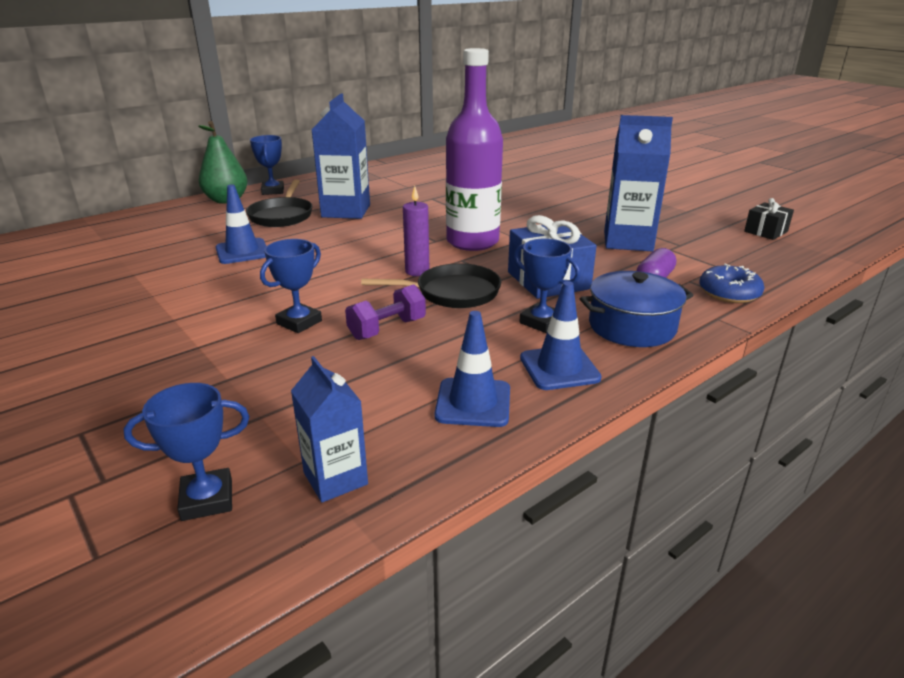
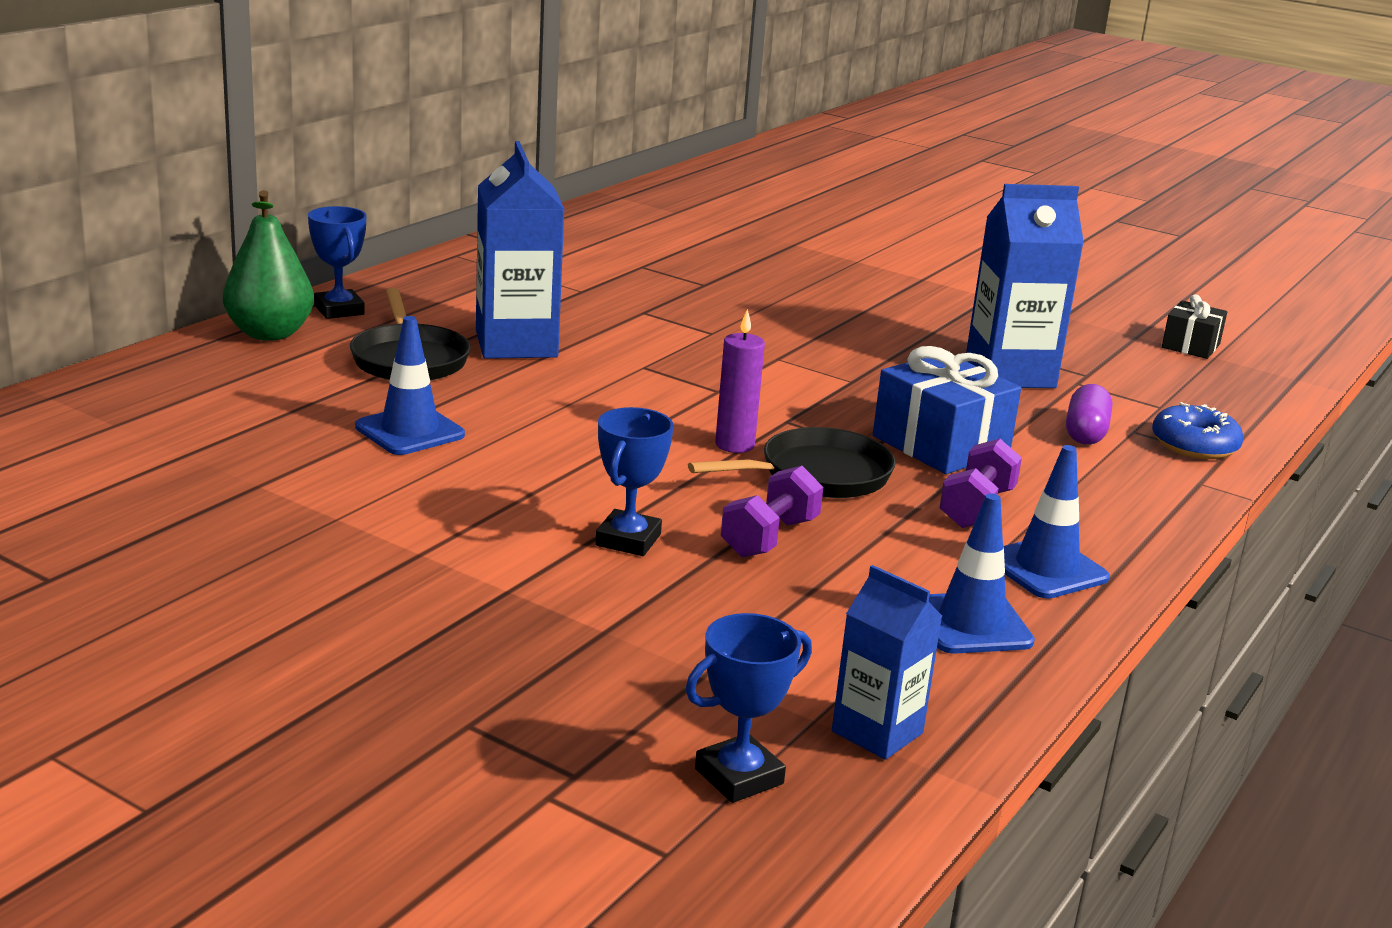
camera: 20 degrees left, 5 degrees down
purple bottle [446,48,503,251] -> none
blue trophy [514,238,580,333] -> purple dumbbell [940,439,1022,528]
blue pot [580,271,694,347] -> none

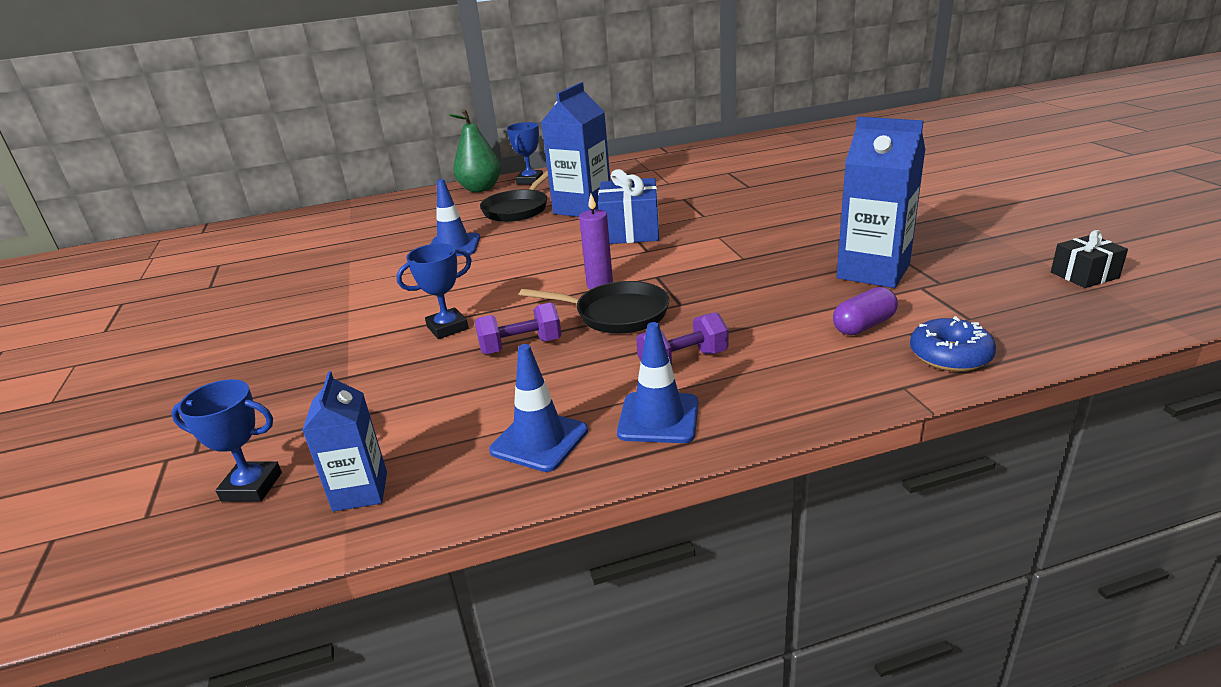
camera: 45 degrees right, 5 degrees up
blue gift [873,346,1021,474] -> blue gift moved to [598,169,659,244]

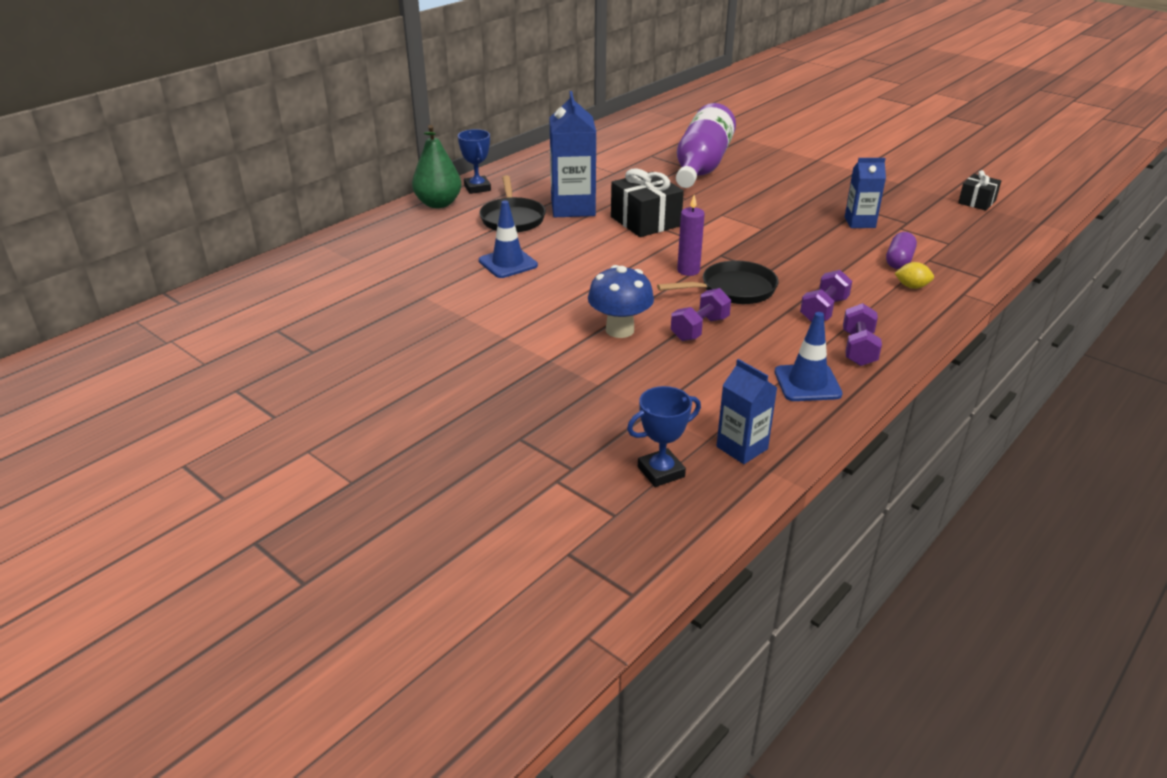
camera: 35 degrees left, 5 degrees up
blue trophy [396,243,472,339] -> blue mushroom [588,265,654,338]
blue gift [598,169,659,244] -> black gift [611,168,684,237]
blue traffic cone [617,322,699,443] -> purple dumbbell [843,303,882,366]
blue carton [837,116,925,288] -> blue carton [845,158,886,228], size x0.59
blue donut [910,316,996,372] -> none
none -> purple bottle [676,103,736,188]
none -> yellow lemon [894,262,934,289]

